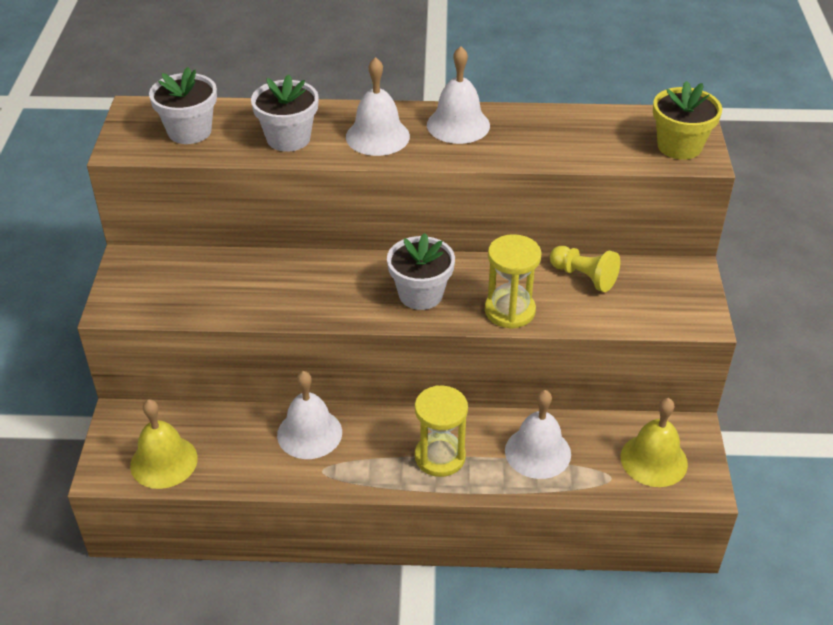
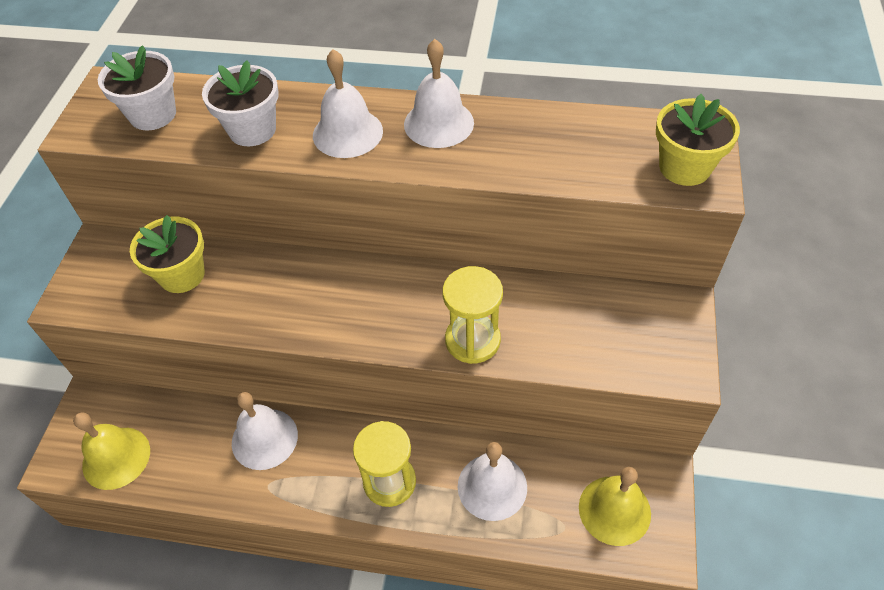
camera: 10 degrees right, 10 degrees up
white flower pot [387,233,455,310] -> none
yellow pawn [550,246,620,292] -> none
none -> yellow flower pot [130,215,205,293]

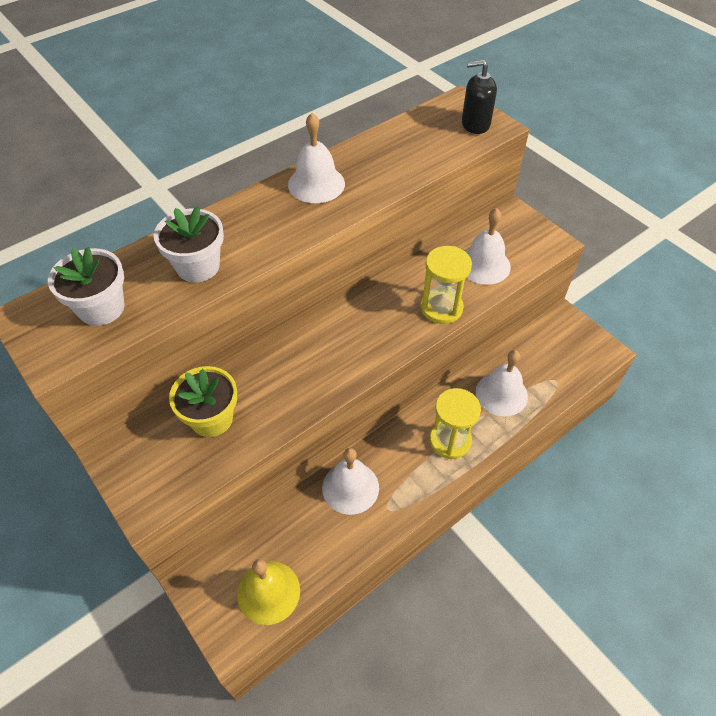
camera: 50 degrees left, 0 degrees up
white bell [313,49,383,158] -> white bell moved to [465,208,511,285]
yellow bell [579,467,651,546] -> none
yellow flower pot [656,94,740,186] -> black soap dispenser [462,60,497,134]

